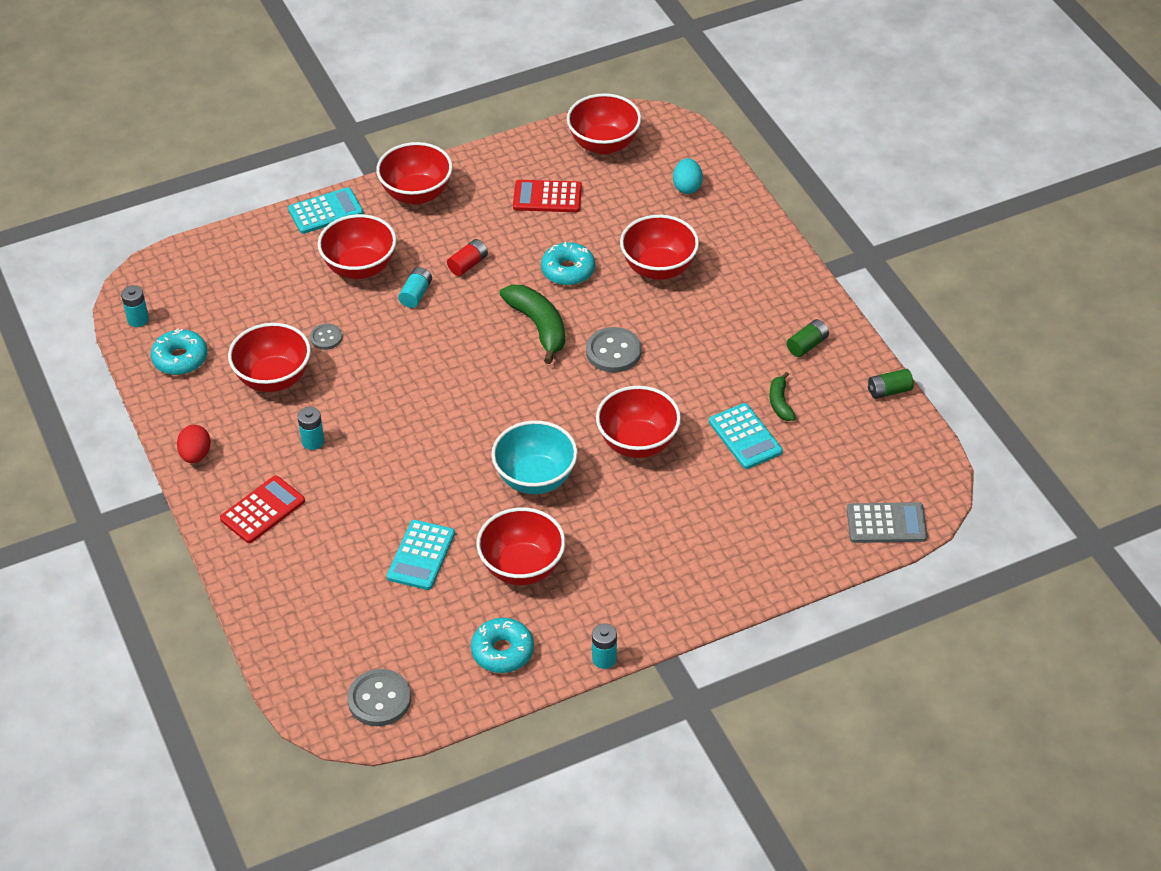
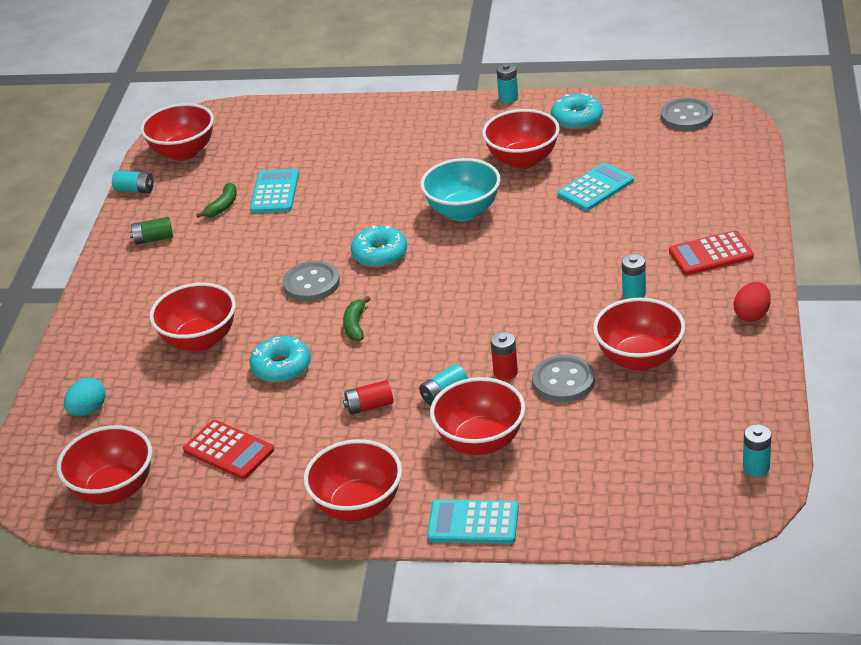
camera: 145 degrees left, 10 degrees down
turquoise donut [151,329,208,375] -> turquoise donut moved to [351,225,407,268]
grey button [310,324,342,350] -> grey button [532,355,595,402], size x1.72
green banana [500,285,565,364] -> green banana [343,296,370,341], size x0.55
red bowl [596,386,681,458] -> red bowl moved to [140,103,214,161]
grey calculator [847,502,928,543] -> none
green battery [868,369,914,399] -> turquoise battery [112,170,154,193]
none -> red battery [491,332,518,380]

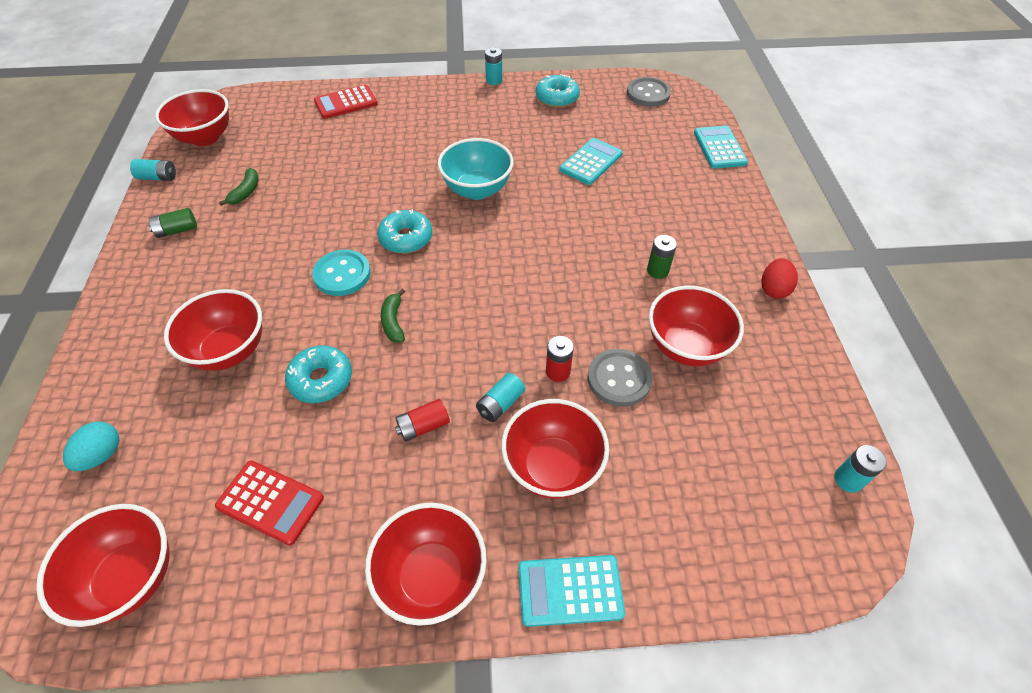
camera: 15 degrees left, 15 degrees up
turquoise calculator [250,169,299,213] -> turquoise calculator moved to [694,126,748,169]
grey button [282,261,340,302] -> turquoise button [312,250,371,296]
red bowl [482,109,560,169] -> none
turquoise battery [622,254,646,299] -> green battery [647,235,677,279]
red calculator [669,231,754,275] -> red calculator moved to [314,85,377,119]

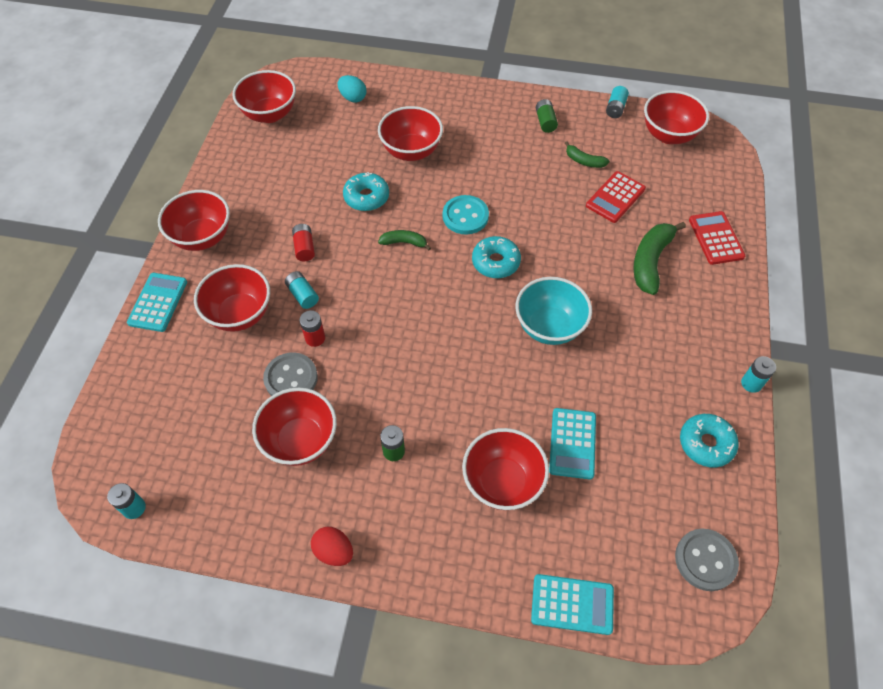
camera: 105 degrees right, 5 degrees up
red calculator [215,461,324,546] -> red calculator moved to [586,171,646,223]
turquoise calculator [559,138,623,185] -> turquoise calculator turned 45 degrees clockwise [549,408,596,479]
none -> red bowl [462,428,549,510]
none -> green banana [633,222,686,295]

